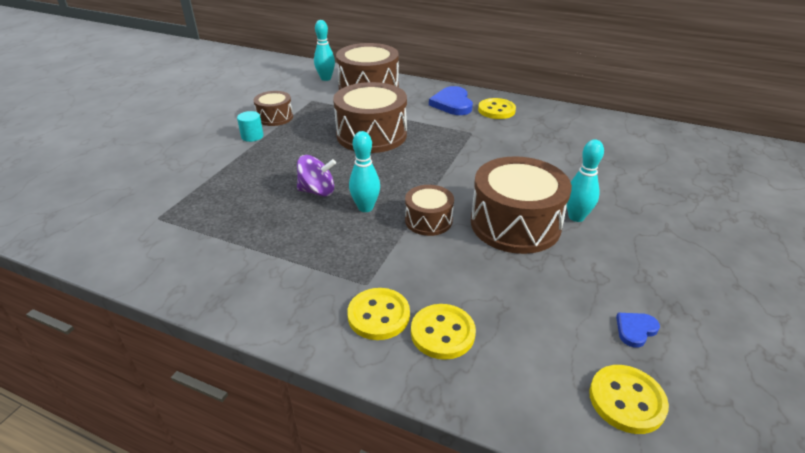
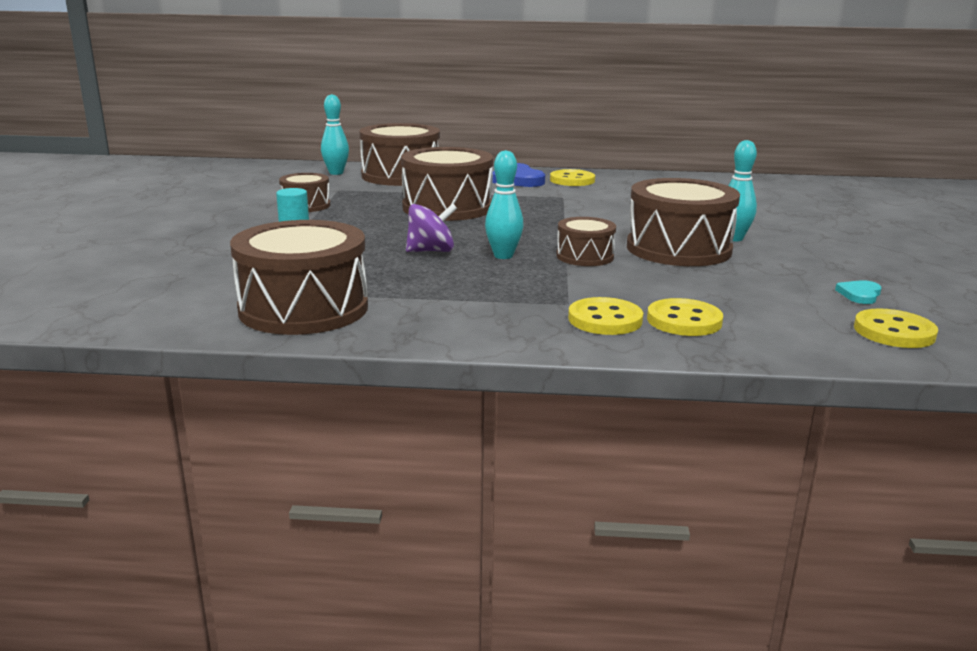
camera: 20 degrees left, 15 degrees down
blue heart [616,313,660,348] -> turquoise heart [835,280,881,304]
none -> brown drum [230,220,368,335]

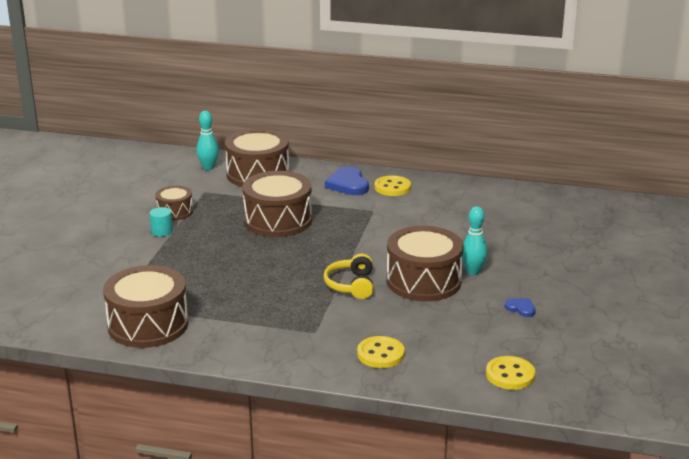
camera: 10 degrees right, 5 degrees up
purple spinning top [406,203,457,252] -> none
turquoise bowling pin [485,150,524,259] -> none
brown drum [556,217,616,266] -> yellow headphones [324,253,373,299]
yellow button [568,297,643,335] -> none
turquoise heart [835,280,881,304] -> none
none -> blue heart [505,298,536,317]

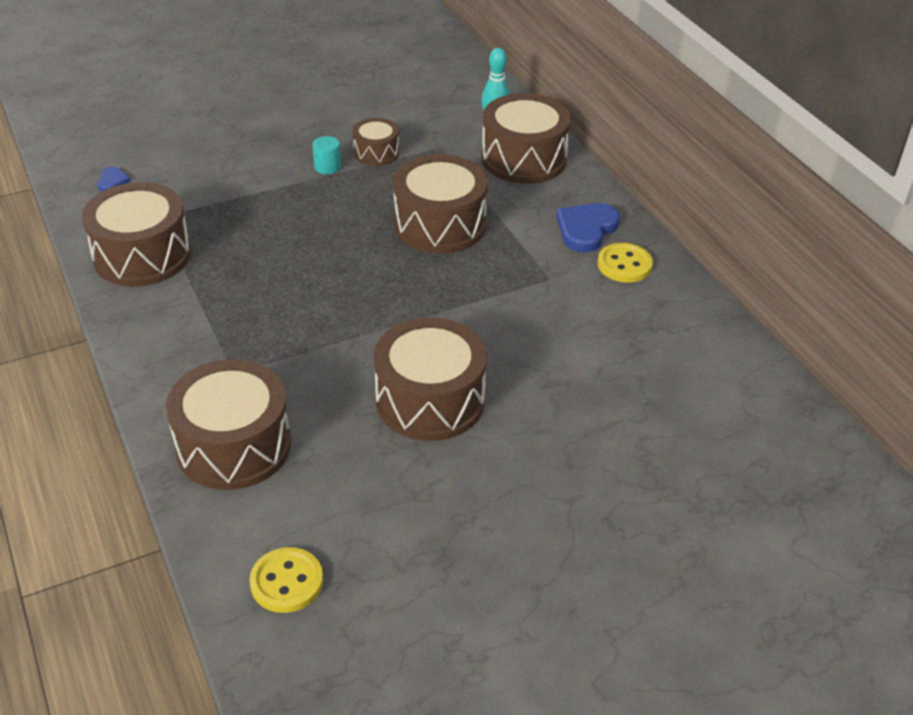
camera: 50 degrees right, 15 degrees up
yellow headphones [324,253,373,299] -> none
yellow button [357,336,405,368] -> brown drum [166,359,291,490]
turquoise bowling pin [462,206,488,275] -> none
blue heart [505,298,536,317] -> blue heart moved to [97,166,131,191]

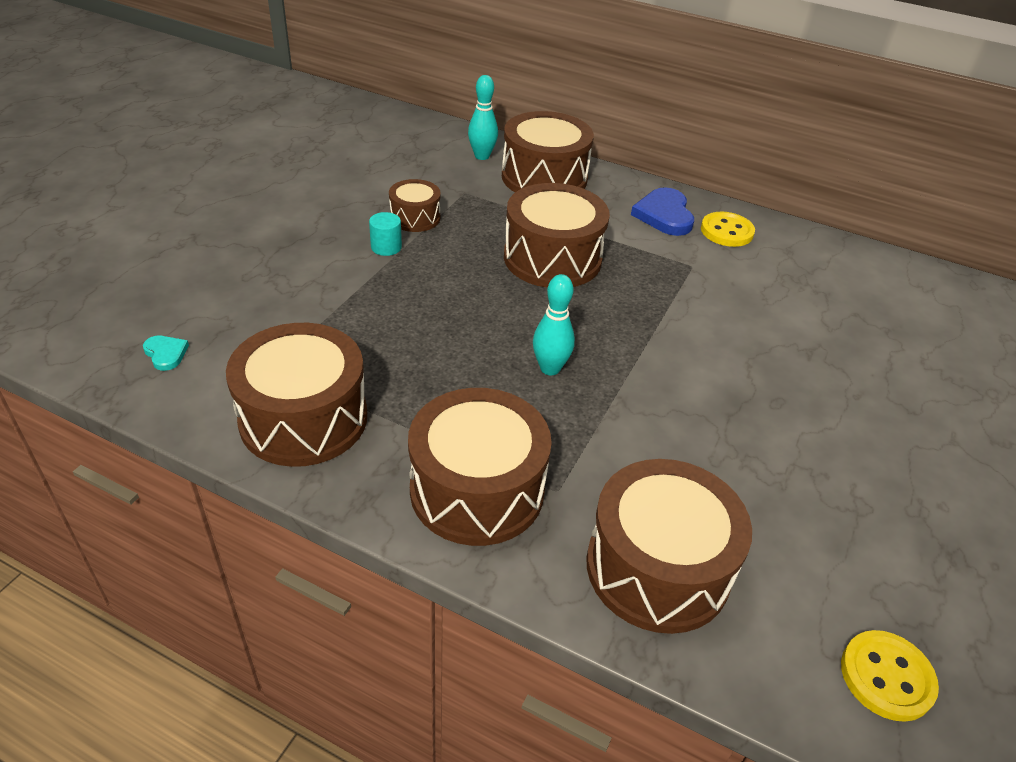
camera: 40 degrees left, 0 degrees up
blue heart [97,166,131,191] -> turquoise heart [143,336,189,371]
brown drum [374,317,487,441] -> brown drum moved to [408,388,552,546]
none -> turquoise bowling pin [533,274,575,375]

